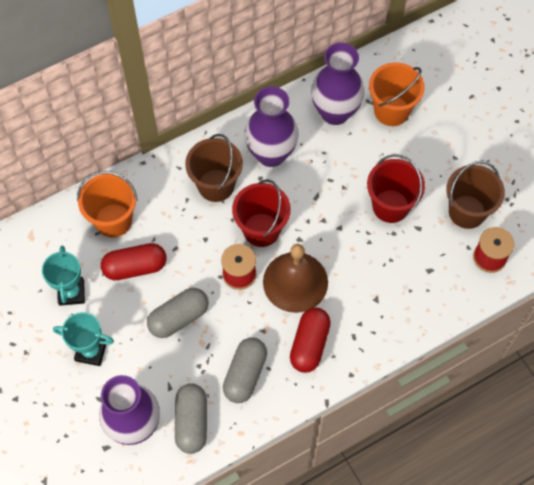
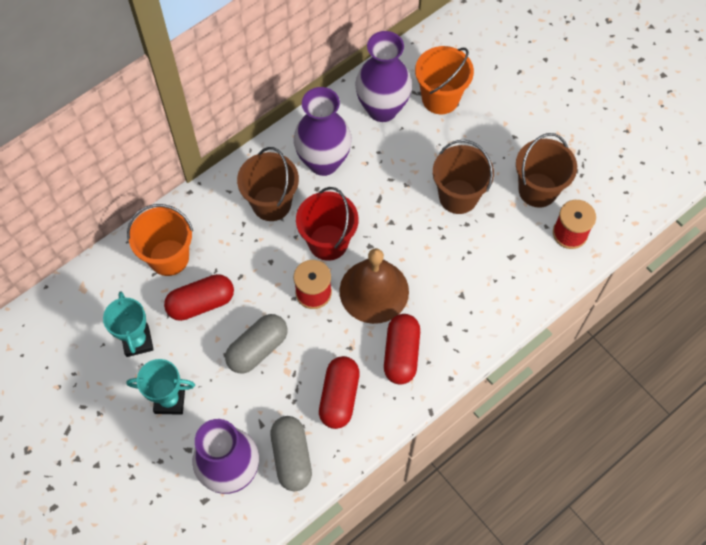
camera: 10 degrees left, 0 degrees up
grey capsule [223,338,267,403] -> red capsule [319,356,360,429]
red bucket [367,154,425,223] -> brown bucket [433,140,494,214]

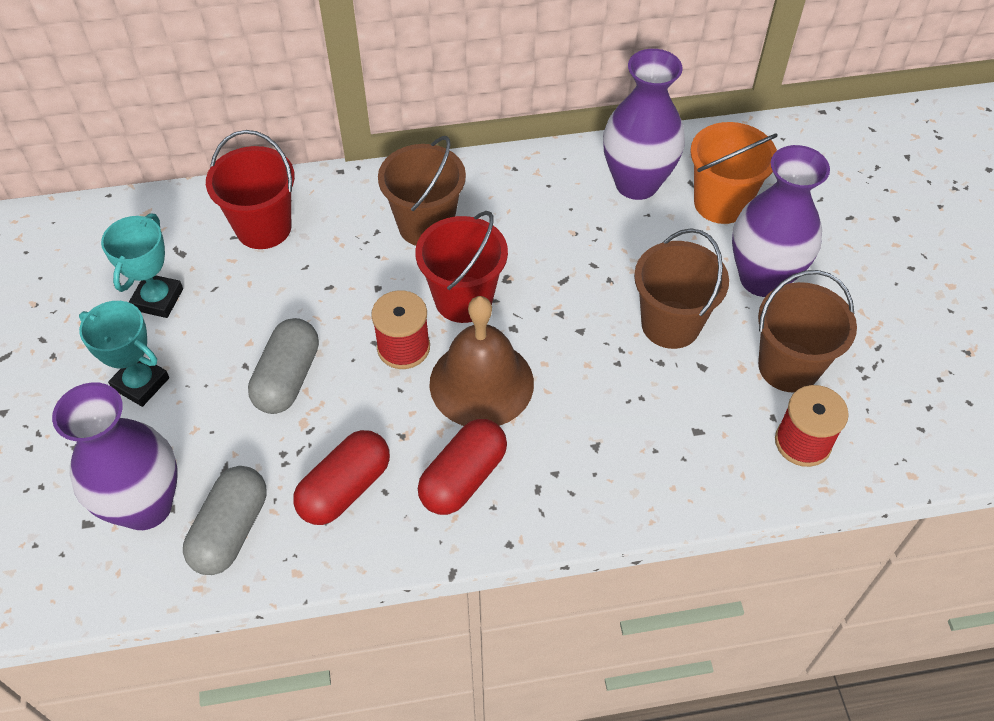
camera: 30 degrees right, 10 degrees down
orange bucket [127,204,193,276] -> red bucket [206,130,295,249]
red capsule [164,274,234,321] -> none
grey capsule [225,314,288,374] -> grey capsule turned 60 degrees counterclockwise [248,318,319,414]
purple vase [294,87,352,176] -> purple vase moved to [732,145,830,297]

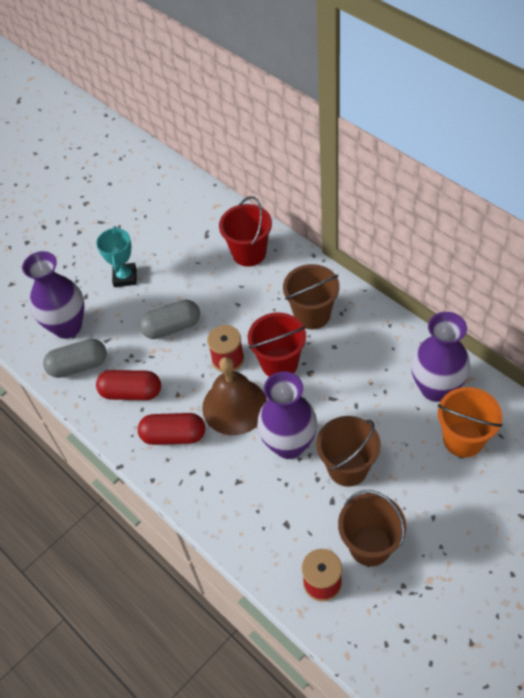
camera: 60 degrees right, 0 degrees up
turquoise trophy [101,213,183,318] -> none
purple vase [732,145,830,297] -> purple vase moved to [257,371,317,459]

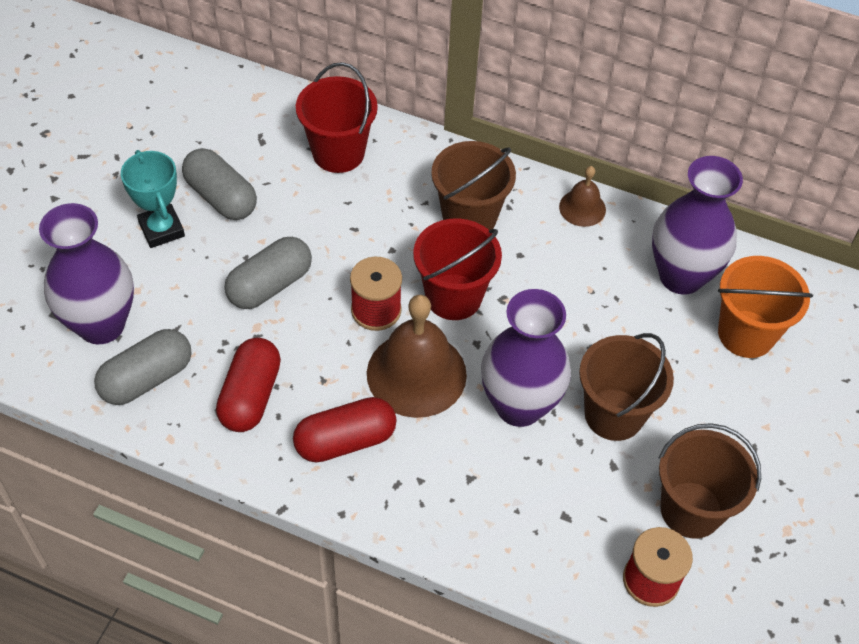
camera: 30 degrees left, 0 degrees up
red capsule [96,370,161,400] -> red capsule turned 60 degrees counterclockwise [216,337,281,432]
none -> grey capsule [182,148,257,220]
none -> brown bell [559,166,606,227]

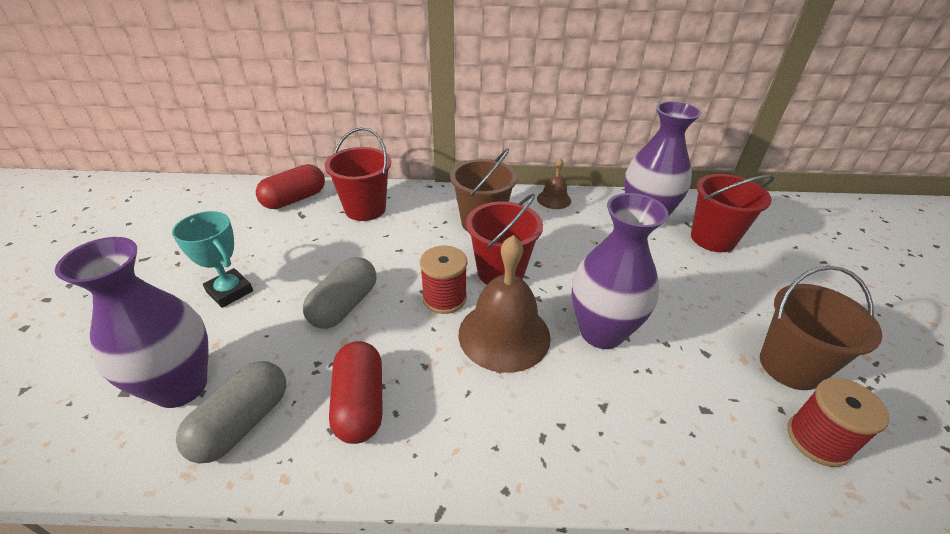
camera: 20 degrees left, 15 degrees down
grey capsule [182,148,257,220] -> none
red capsule [293,397,397,463] -> red capsule moved to [256,164,325,209]
brown bucket [579,333,674,441] -> none
orange bucket [718,256,813,358] -> red bucket [691,174,775,252]

